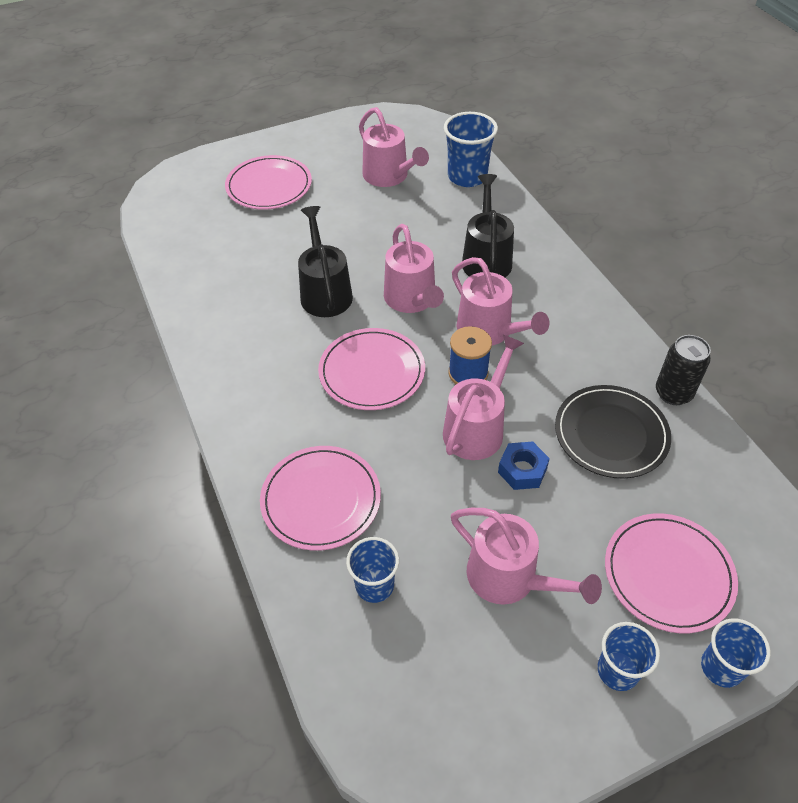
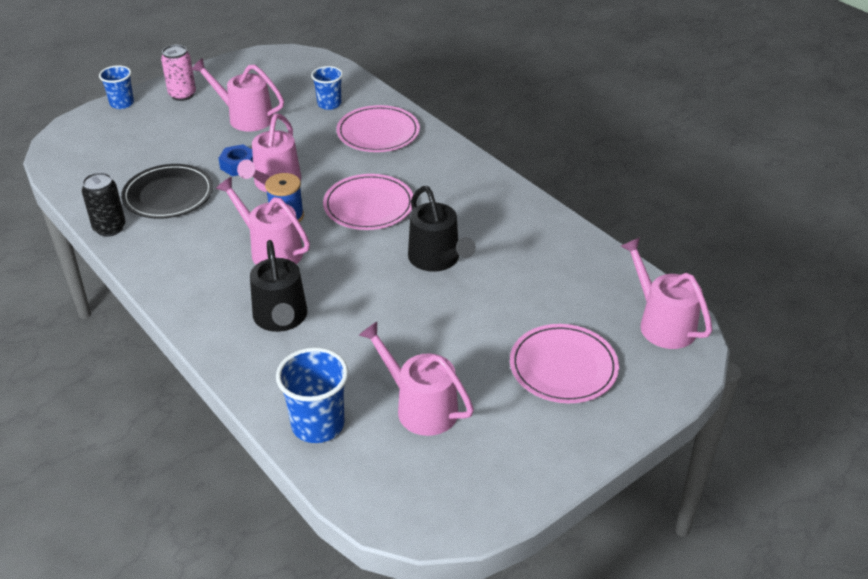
camera: 165 degrees right, 10 degrees down
pink watering can [384,224,444,313] -> pink watering can moved to [621,237,712,349]
blue cup [598,622,660,691] -> pink can [161,45,196,101]
pink plate [605,513,738,633] -> none

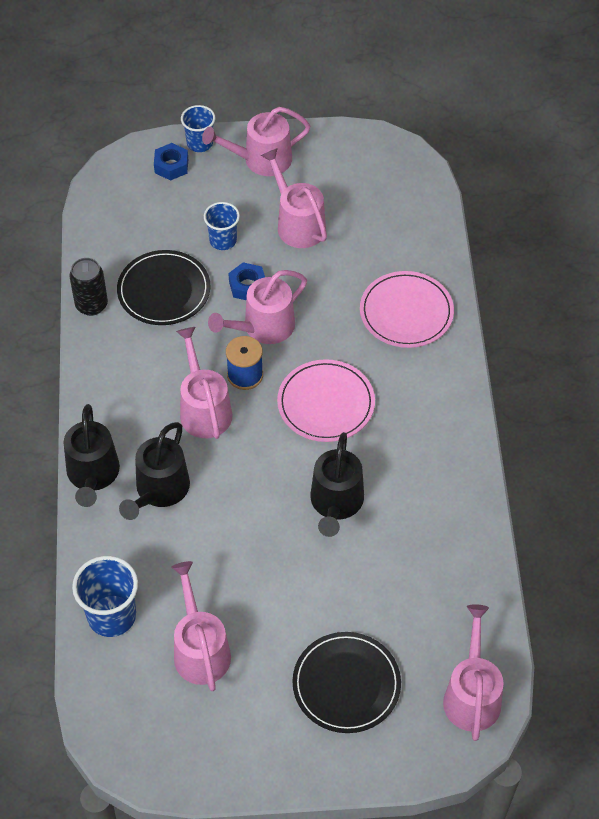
camera: 35 degrees right, 15 degrees up
pink can [161,45,196,101] -> pink watering can [202,107,310,176]
blue cup [311,66,343,110] -> blue cup moved to [204,202,240,250]
pink plate [510,324,619,403] -> black plate [292,632,401,733]
none -> black watering can [63,404,120,507]
none -> blue nut [154,143,188,181]

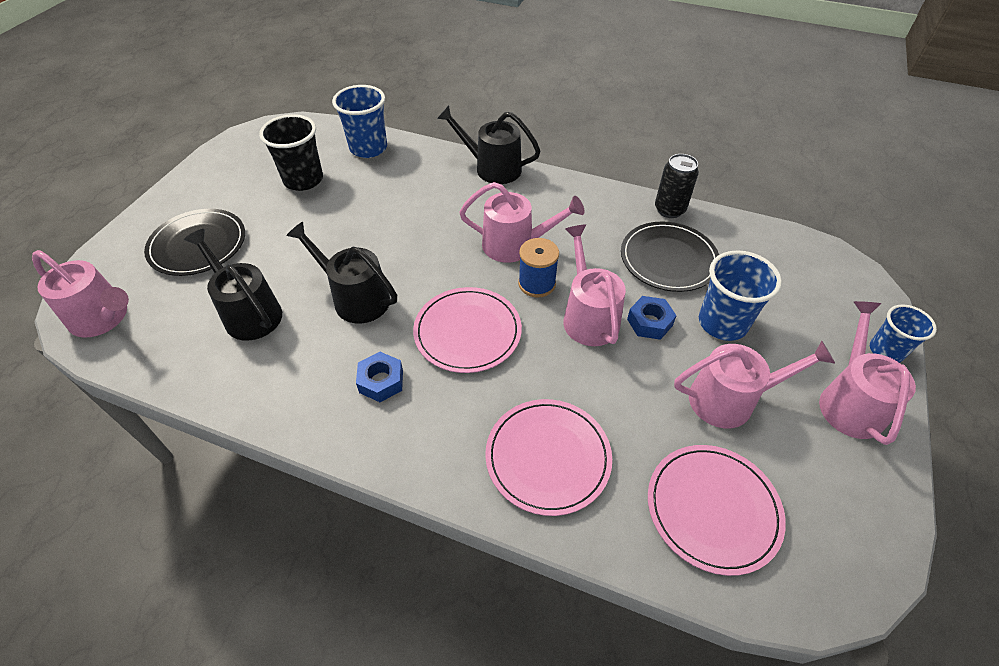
camera: 115 degrees right, 5 degrees down
black watering can [119,422,190,520] -> black watering can moved to [184,229,282,340]
blue nut [154,143,188,181] -> blue nut moved to [356,352,403,402]
pink watering can [171,561,231,691] -> black cup [259,114,323,191]
blue cup [204,202,240,250] -> blue cup [699,250,782,341], size x1.54
none -> pink plate [648,445,786,576]

